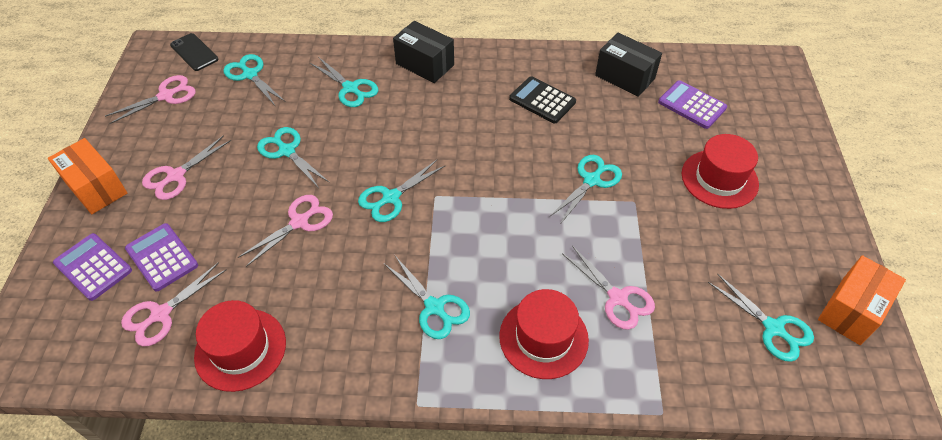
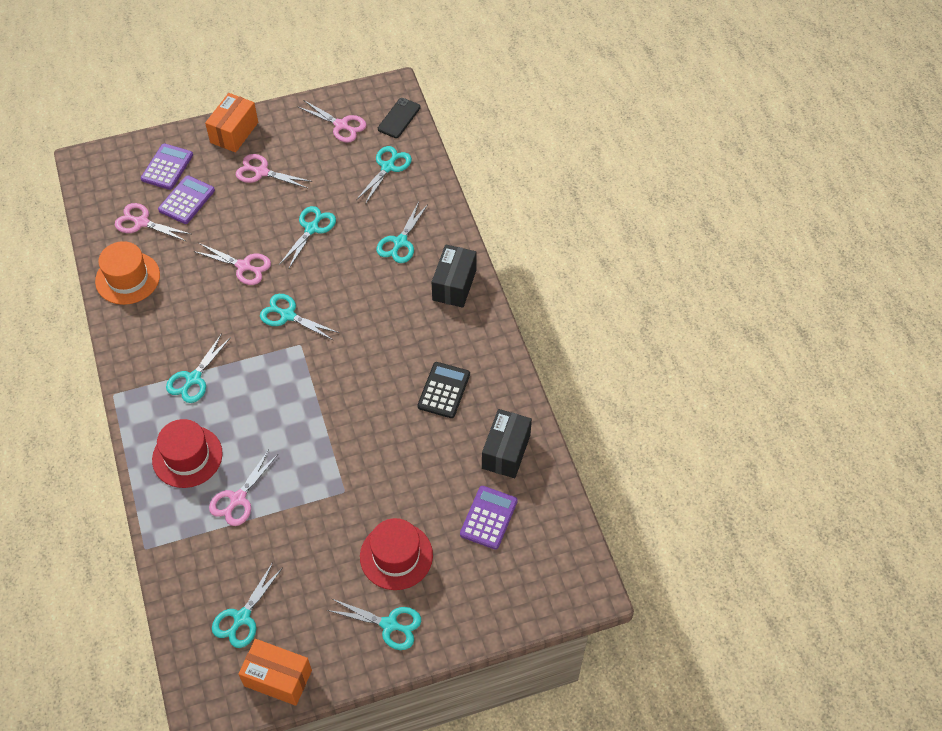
camera: 70 degrees right, 5 degrees up
red hat [194,300,286,392] -> orange hat [95,241,160,305]
turquoise scissors [550,155,622,223] -> turquoise scissors moved to [327,598,421,650]

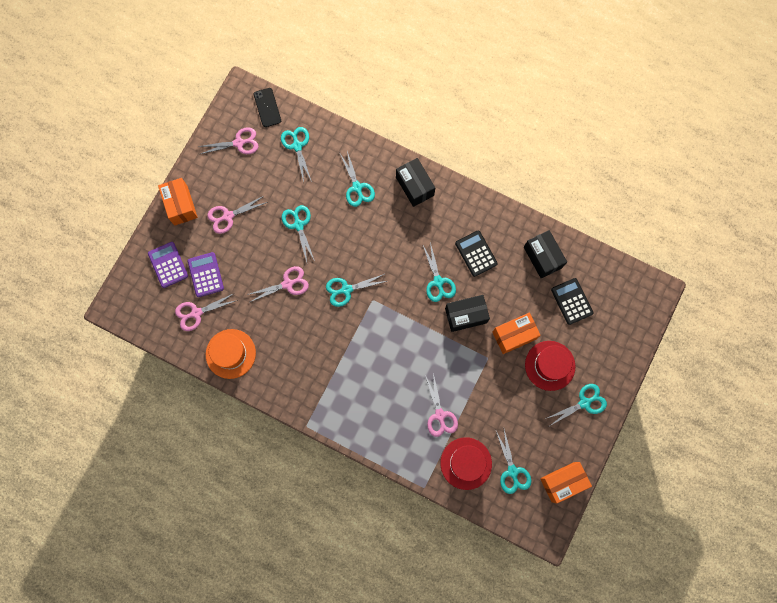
camera: 45 degrees left, 20 degrees up
red hat [152,419,223,488] -> red hat moved to [440,437,492,490]
turquoise scissors [166,333,231,403] -> turquoise scissors moved to [423,242,456,302]
purple calculator [460,486,518,550] -> black calculator [551,278,594,325]
none -> black box [445,295,490,332]
none -> orange box [492,313,541,354]

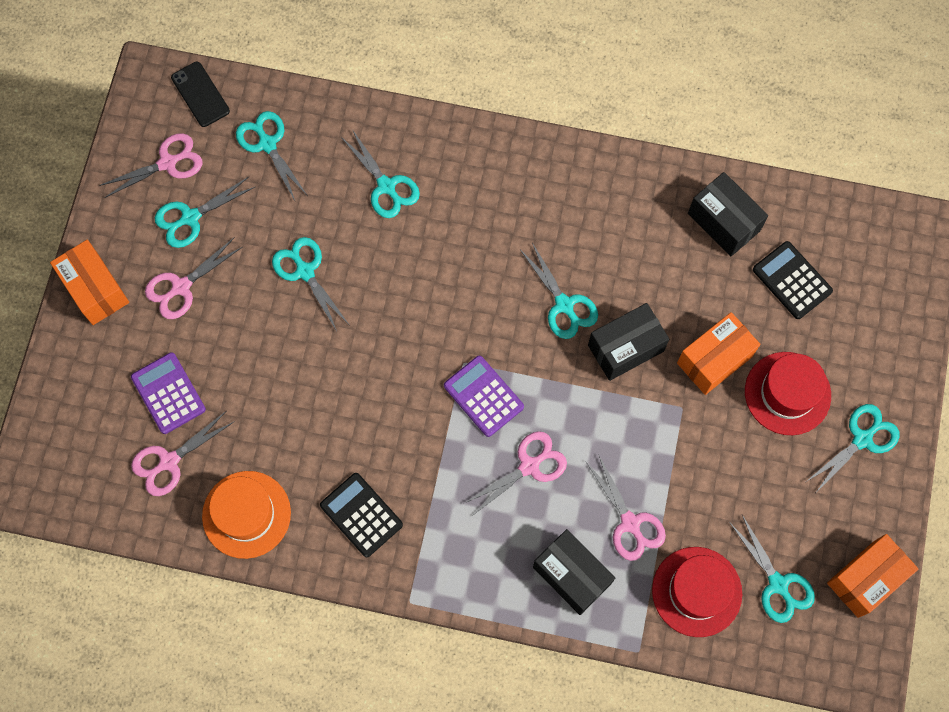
camera: 15 degrees left, 5 degrees down
purple calculator [148,242,188,288] -> purple calculator moved to [444,356,524,437]
pink scissors [247,266,309,302] -> pink scissors moved to [465,431,567,516]
turquoise scissors [326,274,387,307] -> turquoise scissors moved to [155,177,255,248]
black box [396,158,435,207] -> black box moved to [533,529,615,615]
black calculator [455,231,498,277] -> black calculator moved to [320,473,403,557]

